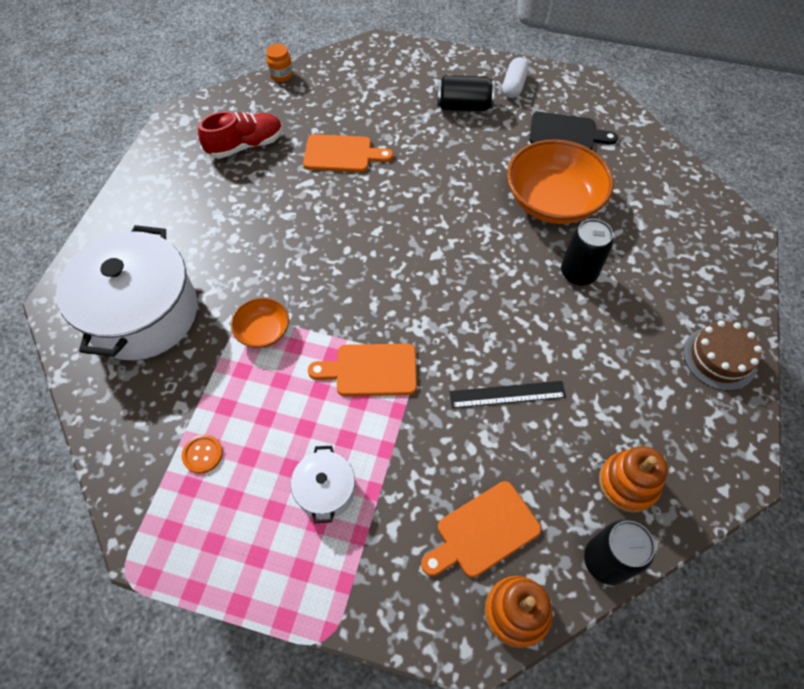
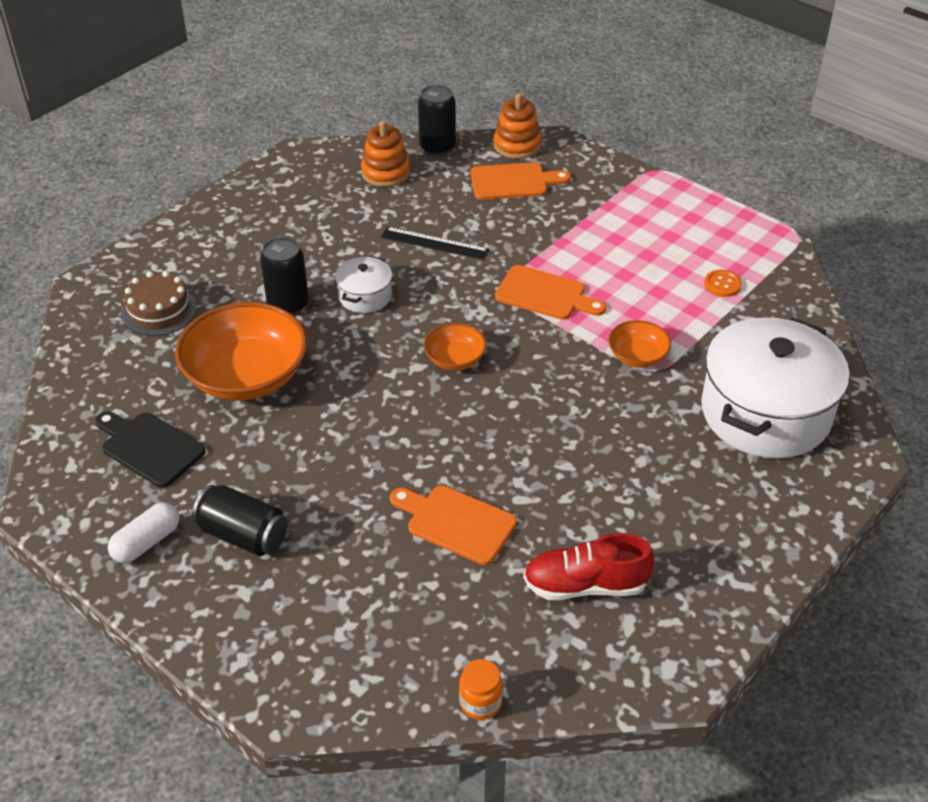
camera: 155 degrees left, 15 degrees down
white pot [291,446,355,523] -> white pot moved to [335,256,392,313]
brown cake [683,320,762,391] -> brown cake moved to [122,271,197,336]
none -> orange bowl [424,323,487,370]

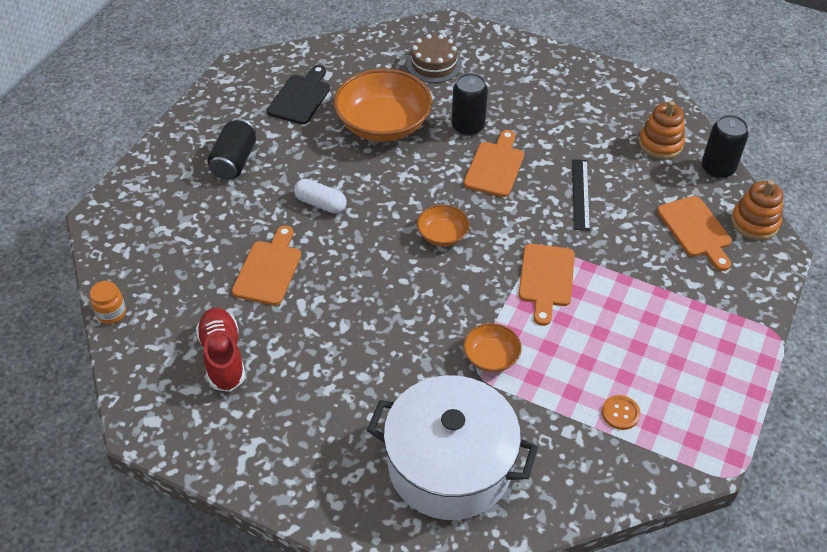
camera: 75 degrees right, 5 degrees up
white capsule [108,502,180,563] -> white capsule moved to [294,179,347,214]
white pot [335,256,392,313] -> orange cutting board [464,130,524,197]

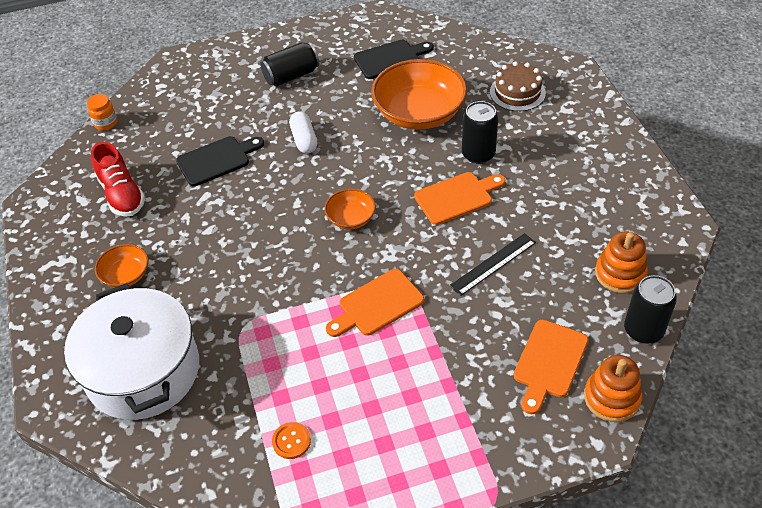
camera: 50 degrees right, 0 degrees up
red shoe [196,308,246,392] -> red shoe turned 120 degrees clockwise [91,142,145,217]
orange cutting board [232,226,301,305] -> black cutting board [176,136,264,186]
orange bowl [463,323,522,372] -> orange bowl moved to [95,244,148,287]

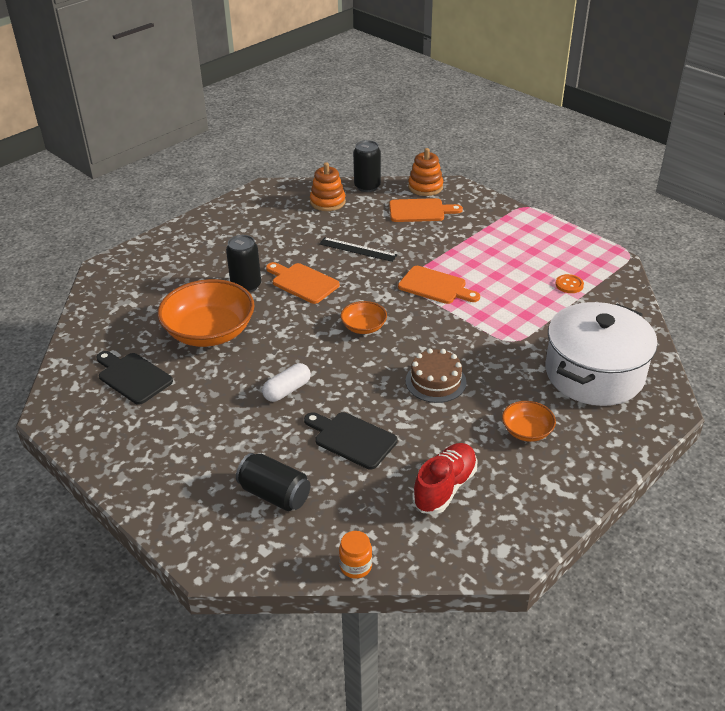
camera: 120 degrees left, 10 degrees down
black can [260,42,319,86] -> black can moved to [236,453,310,511]
brown cake [490,61,546,111] -> brown cake moved to [406,348,467,403]

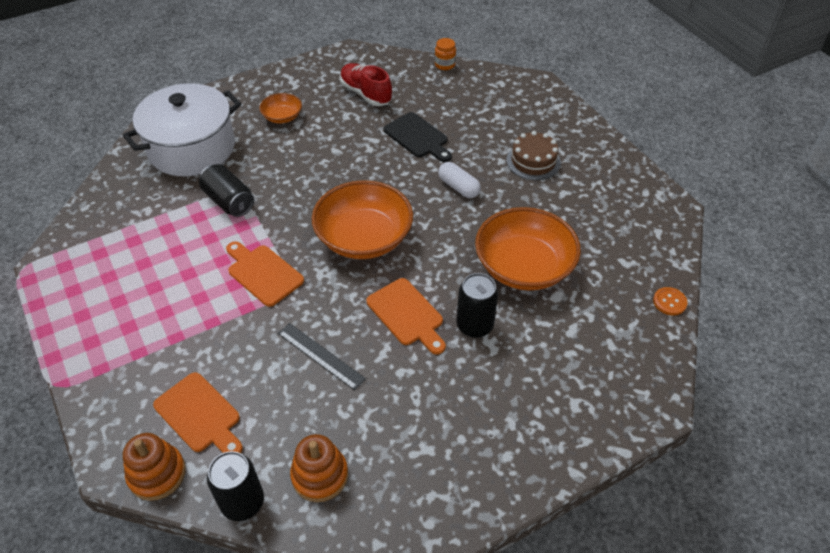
camera: 165 degrees left, 10 degrees up
black cutting board [96,351,173,405] -> none
black can [236,453,310,511] -> black can moved to [199,164,254,217]
white capsule [262,363,311,402] -> white capsule turned 75 degrees clockwise [438,162,481,198]
orange bowl [341,301,387,334] -> orange bowl [312,180,413,259], size x2.03
orange cutting board [389,198,463,222] -> orange cutting board turned 150 degrees counterclockwise [153,372,243,453]
brown cake [406,348,467,403] -> brown cake moved to [506,131,561,180]
red shoe [412,443,477,514] -> red shoe turned 90 degrees clockwise [340,63,392,106]
orange button [555,274,584,293] -> orange button moved to [653,287,688,315]

